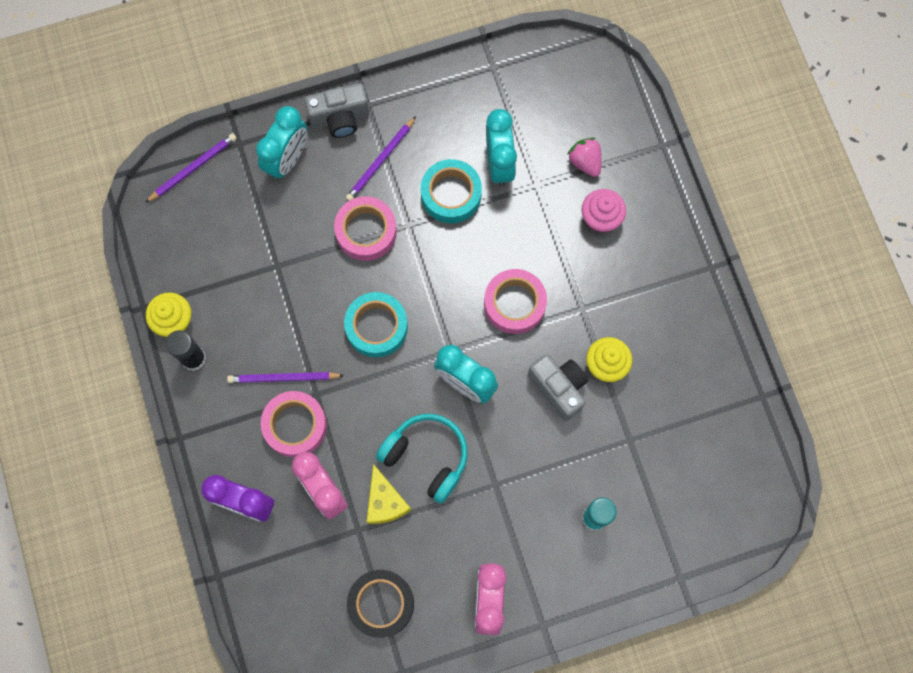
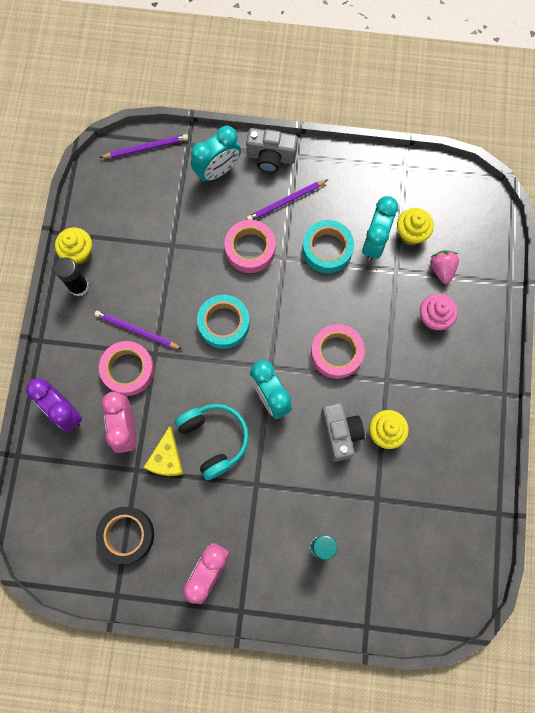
camera: 25 degrees right, 0 degrees up
none -> yellow cupcake [397,208,434,245]

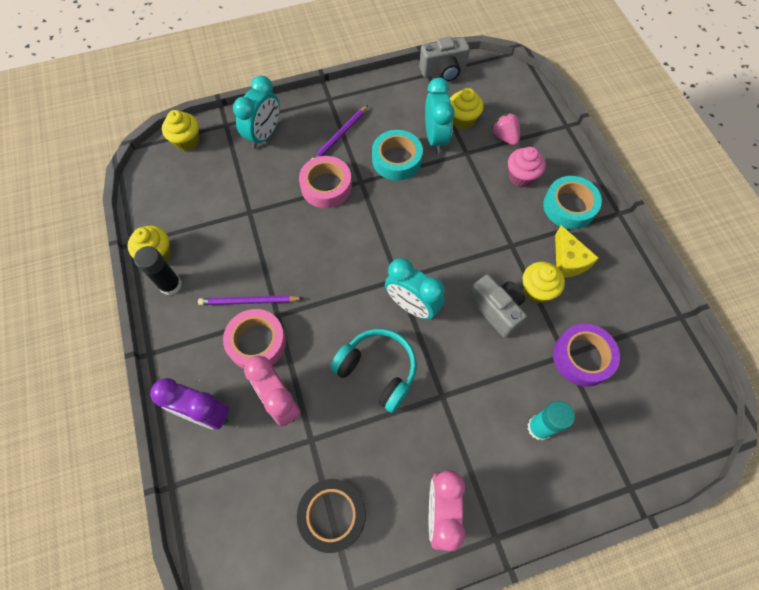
camera: 25 degrees left, 10 degrees down
purple pencil [99,134,188,158] -> yellow cupcake [162,110,200,151]
yellow cheese [144,426,183,476] -> yellow cheese moved to [555,225,599,278]
turquoise tape [197,295,250,349] -> turquoise tape moved to [543,176,602,229]
grey camera [246,128,298,172] -> grey camera moved to [419,37,470,82]
pink tape [311,324,365,379] -> none
none -> purple tape [553,324,620,387]

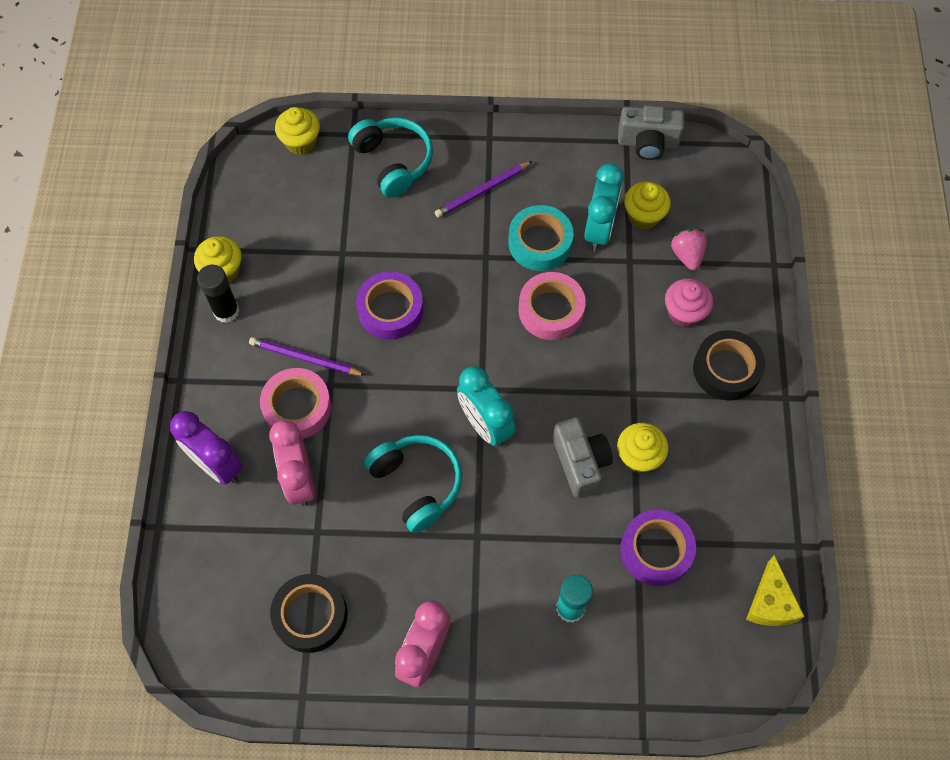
camera: 20 degrees right, 0 degrees up
turquoise clock [233,76,280,149] -> turquoise headphones [348,117,433,198]
pink tape [299,156,352,208] -> pink tape moved to [519,272,586,340]
turquoise tape [543,176,602,229] -> black tape [693,330,765,401]
yellow cheese [555,225,599,278] -> yellow cheese moved to [746,555,805,626]
none -> purple tape [356,271,423,340]

